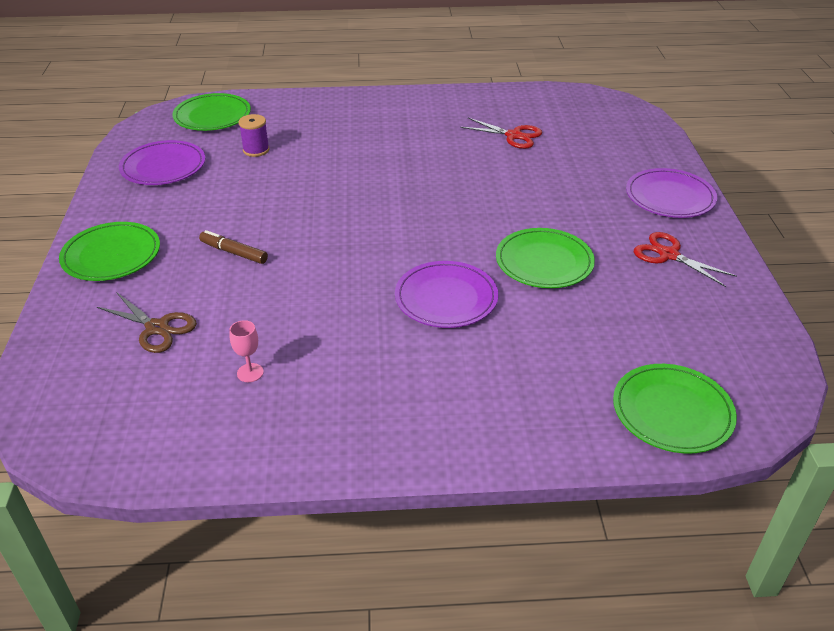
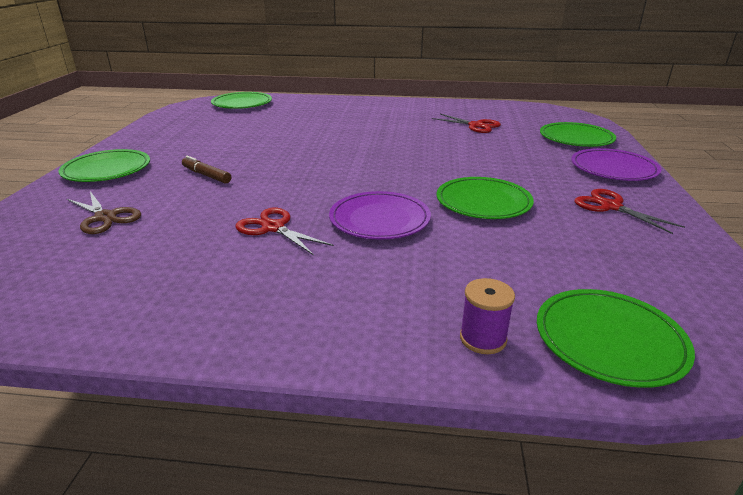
camera: 10 degrees right, 10 degrees down
purple plate [119,140,205,185] -> none
pink goblet [229,320,264,382] -> none
purple spool [238,114,270,157] -> purple spool moved to [460,278,515,354]
none -> red scissors [235,208,334,256]
none -> green plate [540,122,616,147]

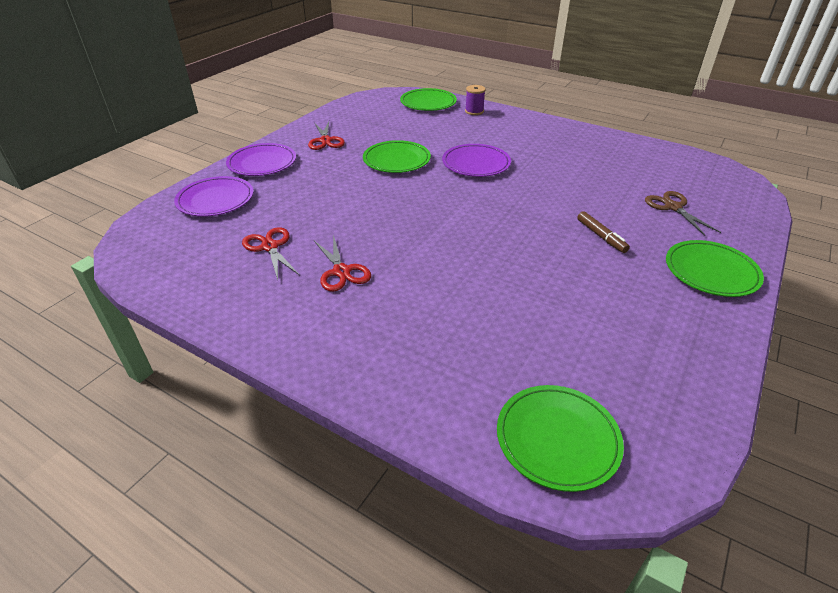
camera: 155 degrees left, 10 degrees up
red scissors [235,208,334,256] -> red scissors moved to [314,235,371,292]
green plate [540,122,616,147] -> purple plate [174,176,253,217]

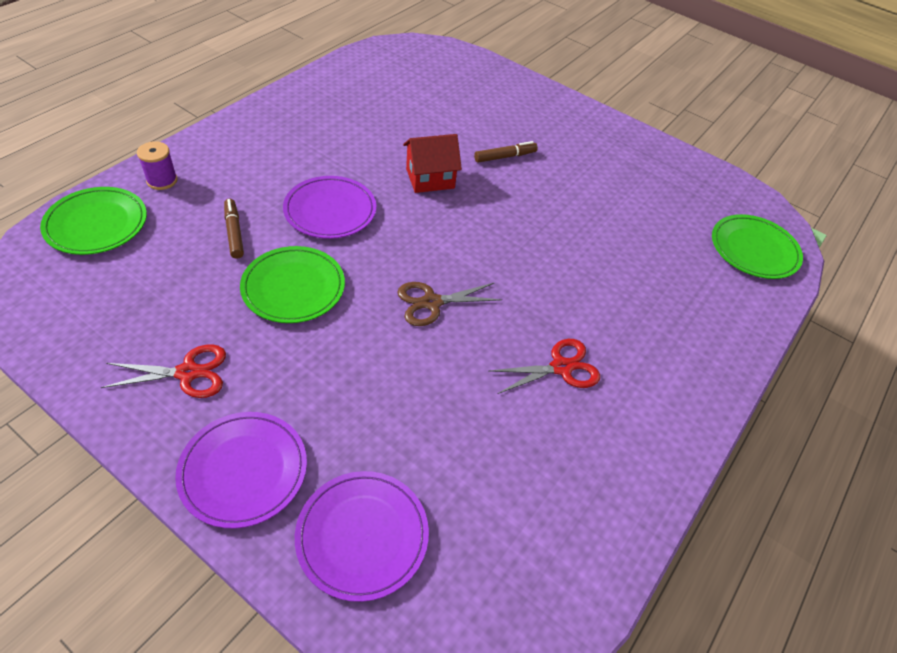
camera: 90 degrees left, 10 degrees up
red scissors [242,227,299,280] -> none
brown scissors [645,191,721,236] -> brown scissors moved to [397,282,502,326]
green plate [666,240,764,297] -> none
none -> brown marker [224,199,244,259]
none -> red house [403,134,462,193]

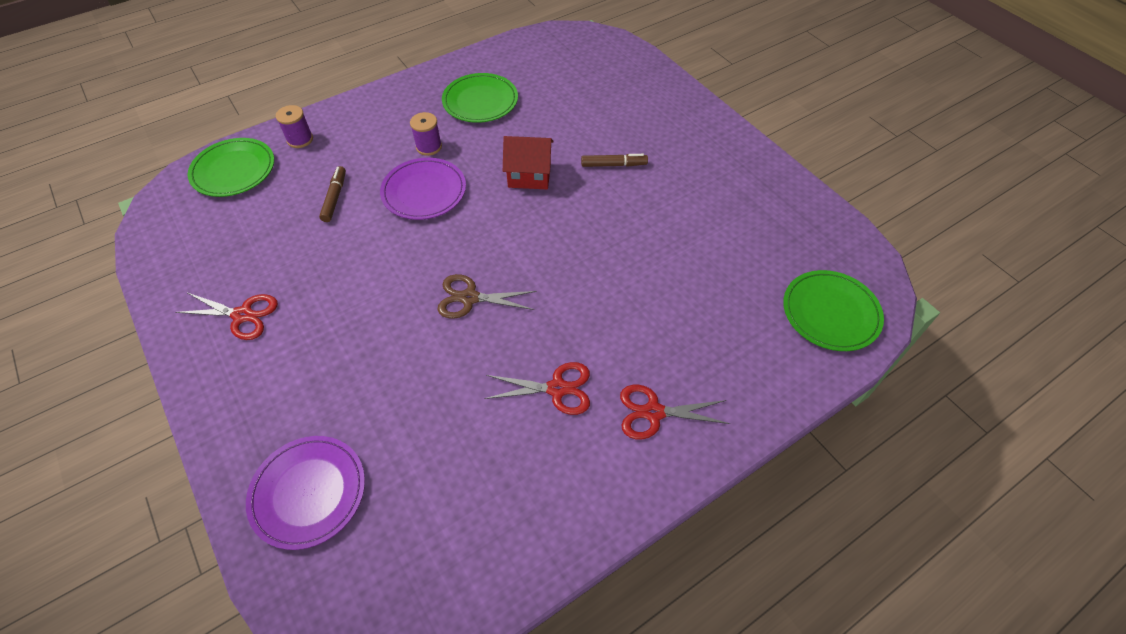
camera: 25 degrees right, 5 degrees up
purple plate [175,412,307,529] -> none
green plate [240,246,345,323] -> green plate moved to [442,73,518,123]
none -> purple spool [410,112,442,156]
none -> red scissors [620,385,730,439]

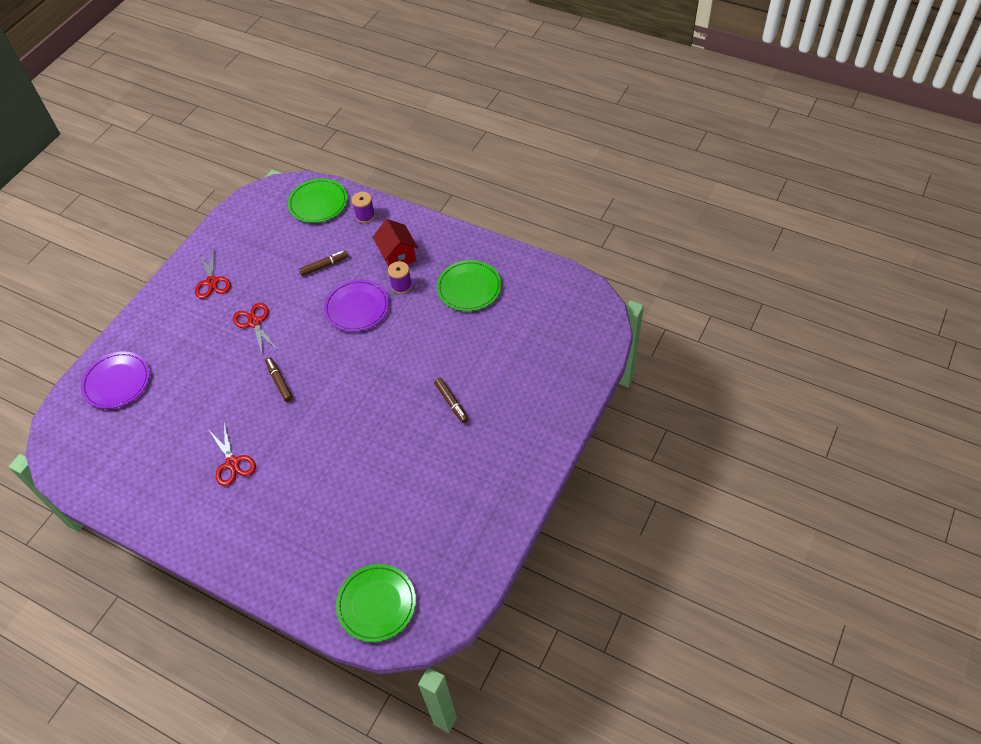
camera: 65 degrees right, 0 degrees up
brown scissors [437,274,536,319] -> brown marker [265,357,293,402]
red house [503,136,553,189] -> red house moved to [373,219,418,267]
red scissors [620,385,730,439] -> red scissors moved to [233,303,277,356]

